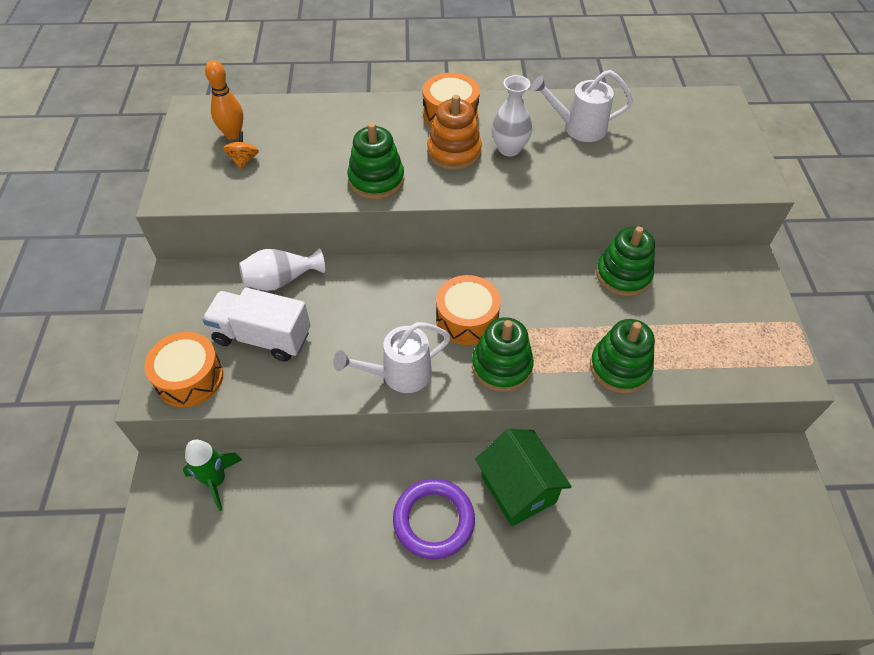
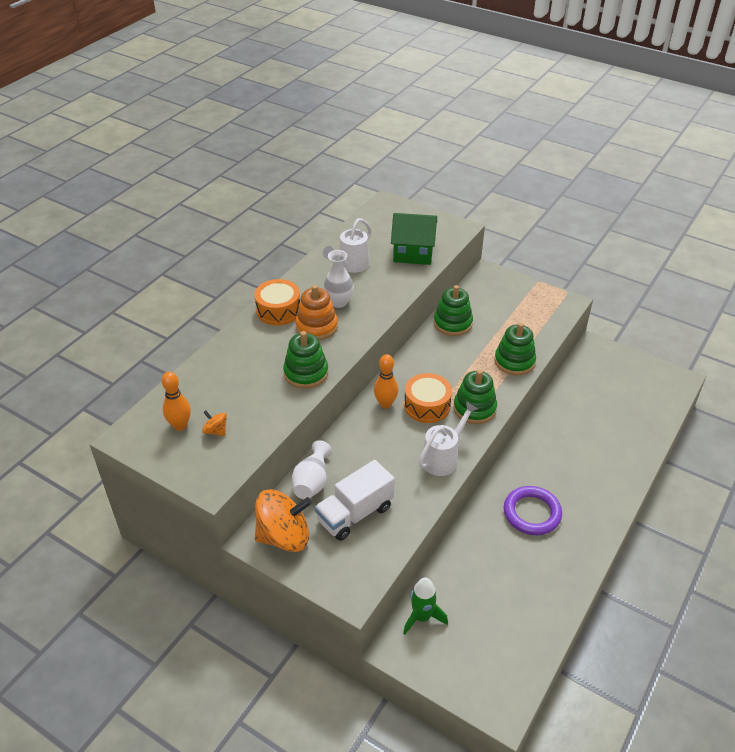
camera: 55 degrees left, 10 degrees down
orange drum [144,332,224,407] -> none
white watering can [333,322,451,393] -> white watering can turned 150 degrees counterclockwise [418,402,478,476]
green house [475,429,572,526] -> green house moved to [391,213,437,265]
none -> orange spinning top [255,489,312,552]
none -> orange bowling pin [374,354,398,408]

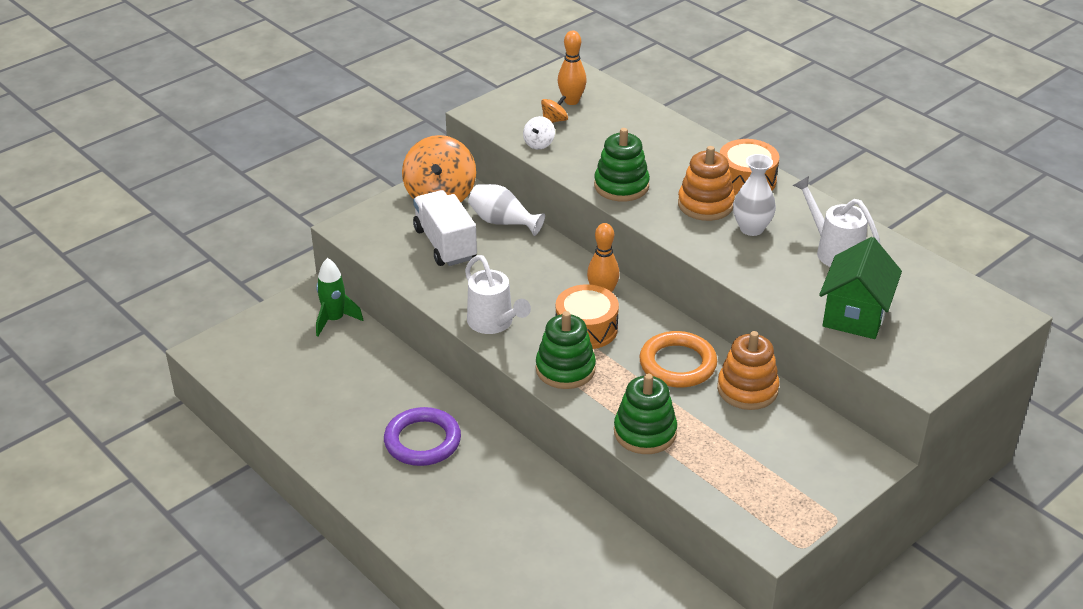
camera: 105 degrees right, 5 degrees down
green stacking toy [434,285,473,336] -> orange stacking toy [717,331,779,410]
none -> white spinning top [523,116,555,150]
none -> orange ring [639,331,717,387]

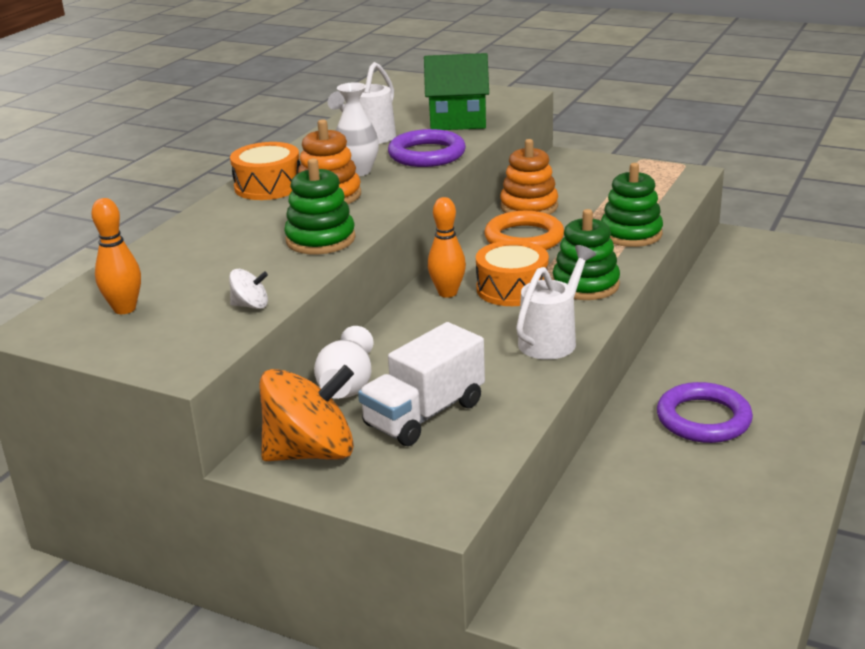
camera: 110 degrees left, 10 degrees down
green rocket [316,258,363,336] -> none
orange spinning top [541,95,568,123] -> none
none -> purple ring [388,129,466,167]

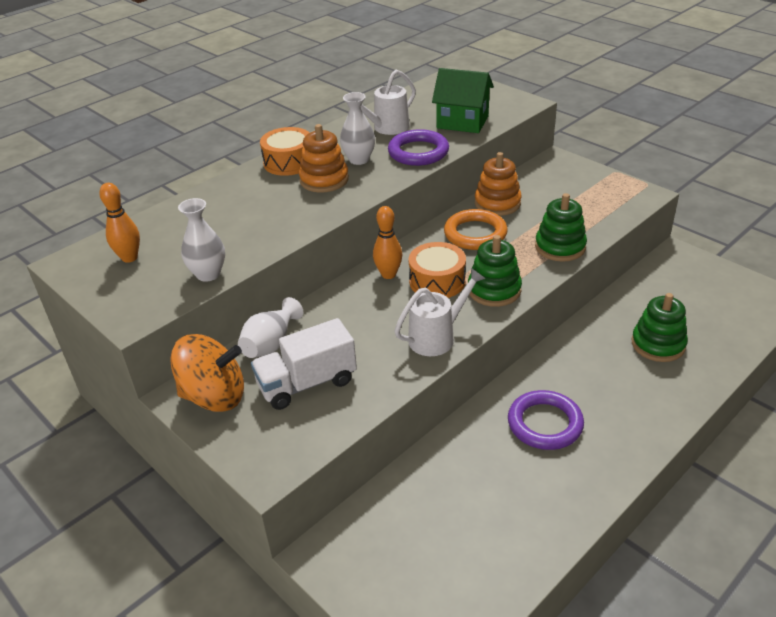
camera: 20 degrees right, 10 degrees up
white spinning top [229,269,268,309] -> white vase [178,198,225,282]
green stacking toy [284,158,356,254] -> green stacking toy moved to [632,293,688,362]

